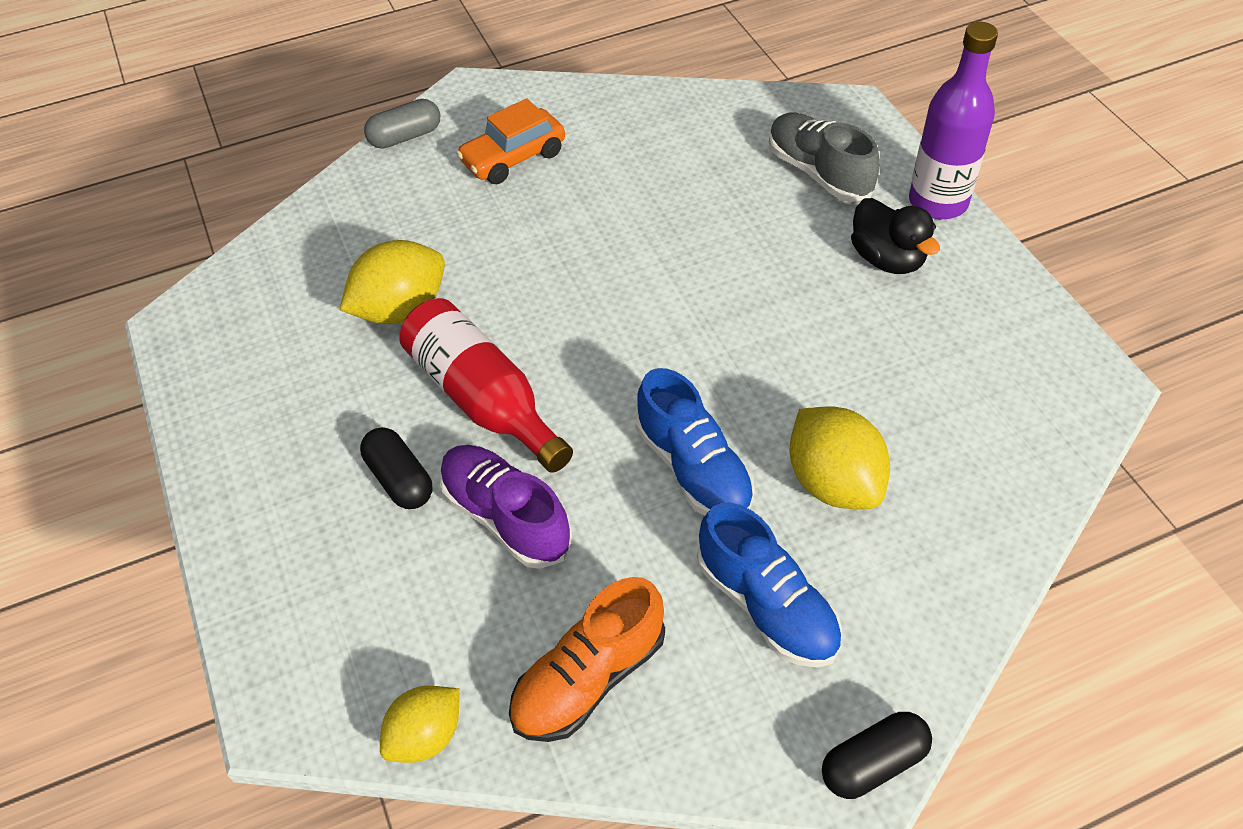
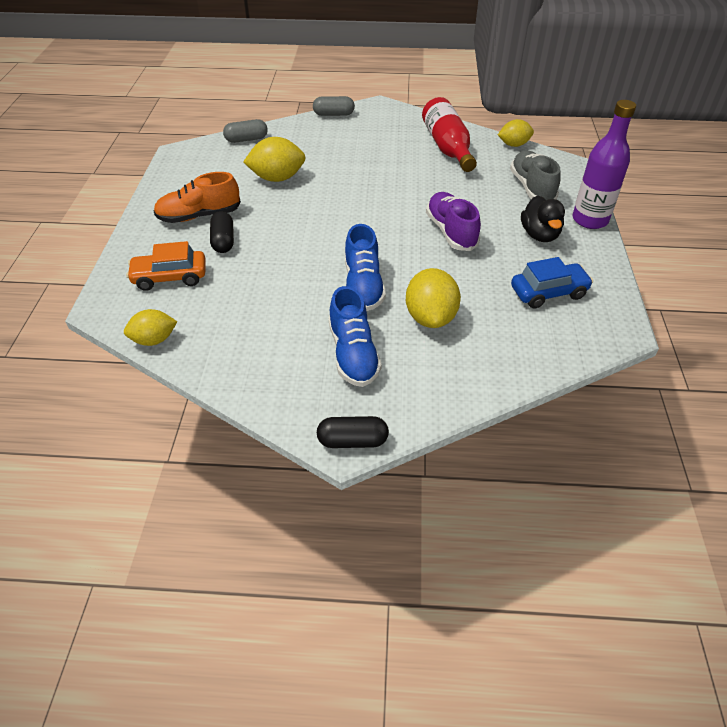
camera: 25 degrees right, 5 degrees down
red bottle [399,298,573,473] -> red bottle moved to [422,97,477,172]
purple shoe [439,445,572,569] -> purple shoe moved to [426,192,481,251]
orange car [456,98,565,184] -> orange car moved to [126,241,206,291]
orange shoe [509,577,665,742] -> orange shoe moved to [154,172,241,223]
none -> grey capsule [223,119,268,143]
none -> yellow lemon [498,119,534,147]
none -> blue car [511,257,593,309]

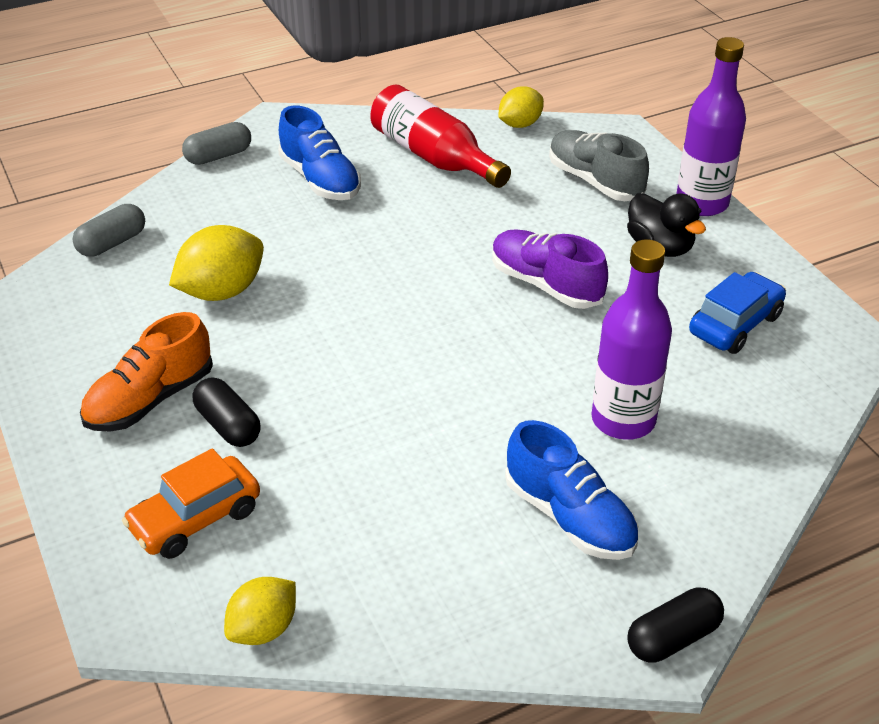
camera: 30 degrees left, 5 degrees down
blue shoe [345,224,386,311] -> blue shoe moved to [278,105,361,200]
yellow lemon [406,268,461,328] -> purple bottle [591,239,672,440]

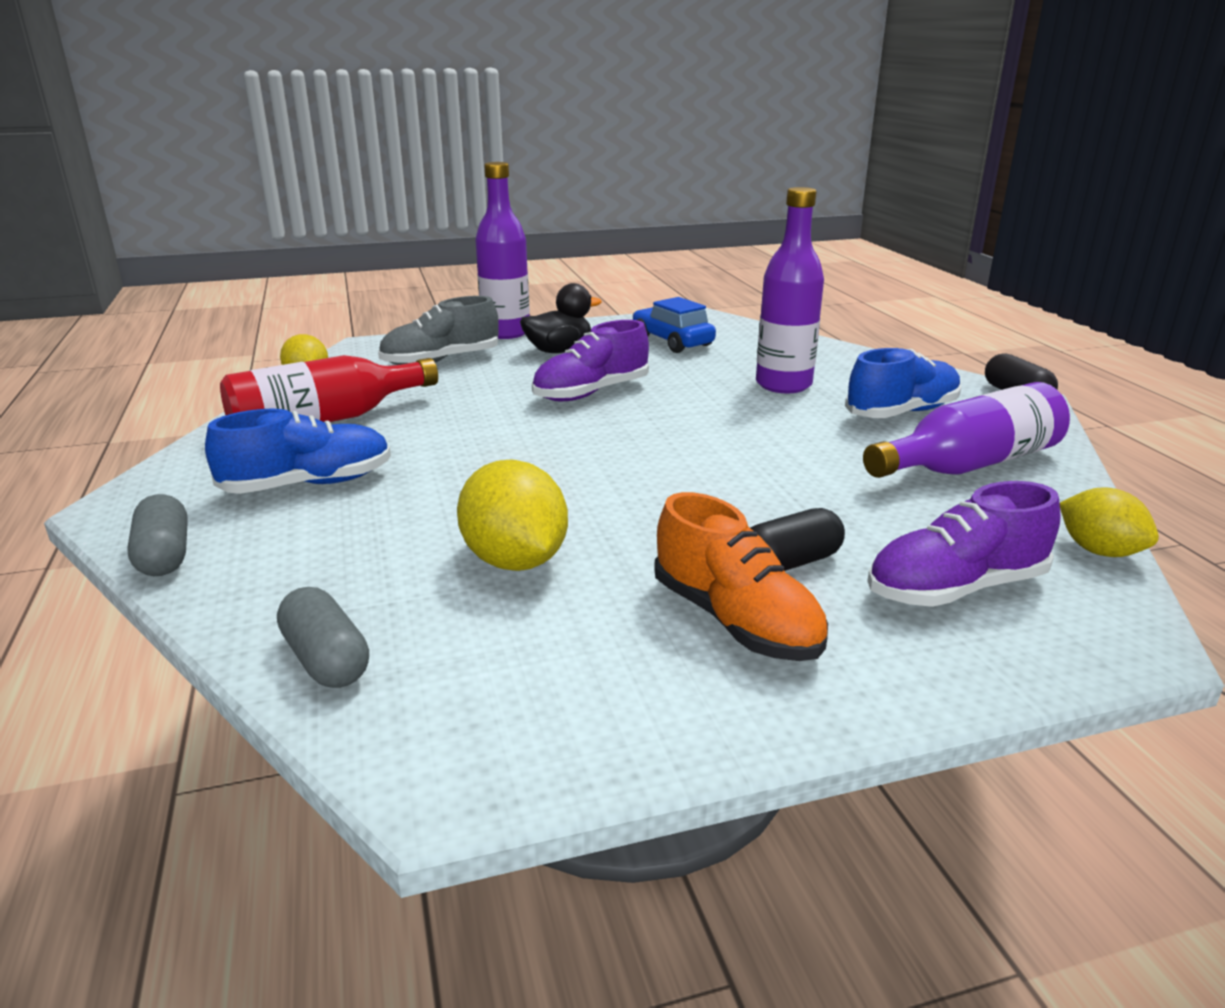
camera: 80 degrees left, 15 degrees down
orange car [122,448,260,559] -> purple shoe [867,481,1060,607]
none -> purple bottle [863,382,1070,478]

